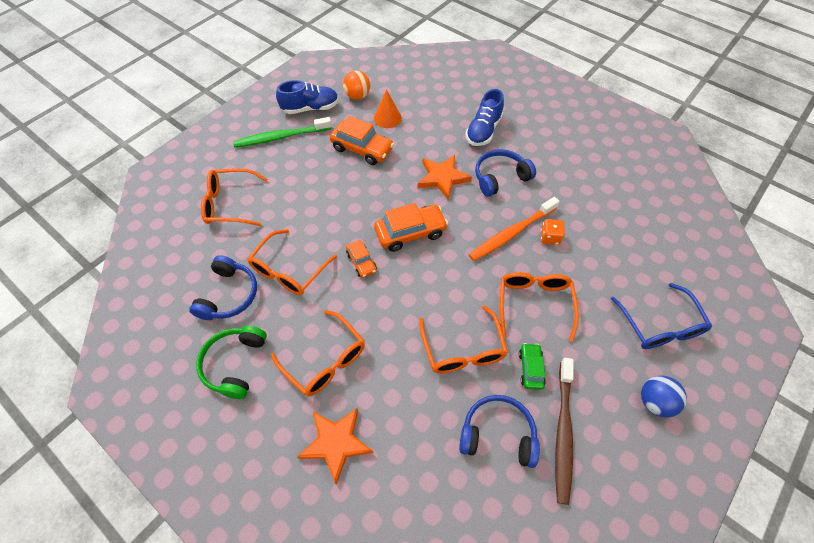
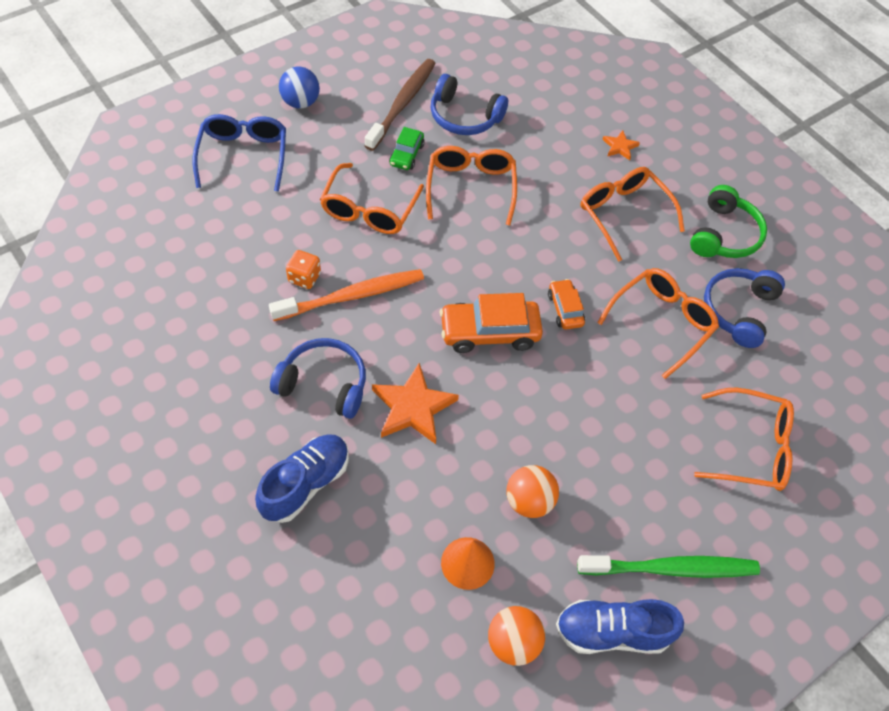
camera: 170 degrees left, 0 degrees up
orange star [297,408,374,485] -> orange star [602,130,640,160], size x0.51
orange car [330,116,394,165] -> orange ball [506,465,559,518]
blue headphones [475,149,536,197] -> blue headphones turned 150 degrees counterclockwise [270,338,366,419]

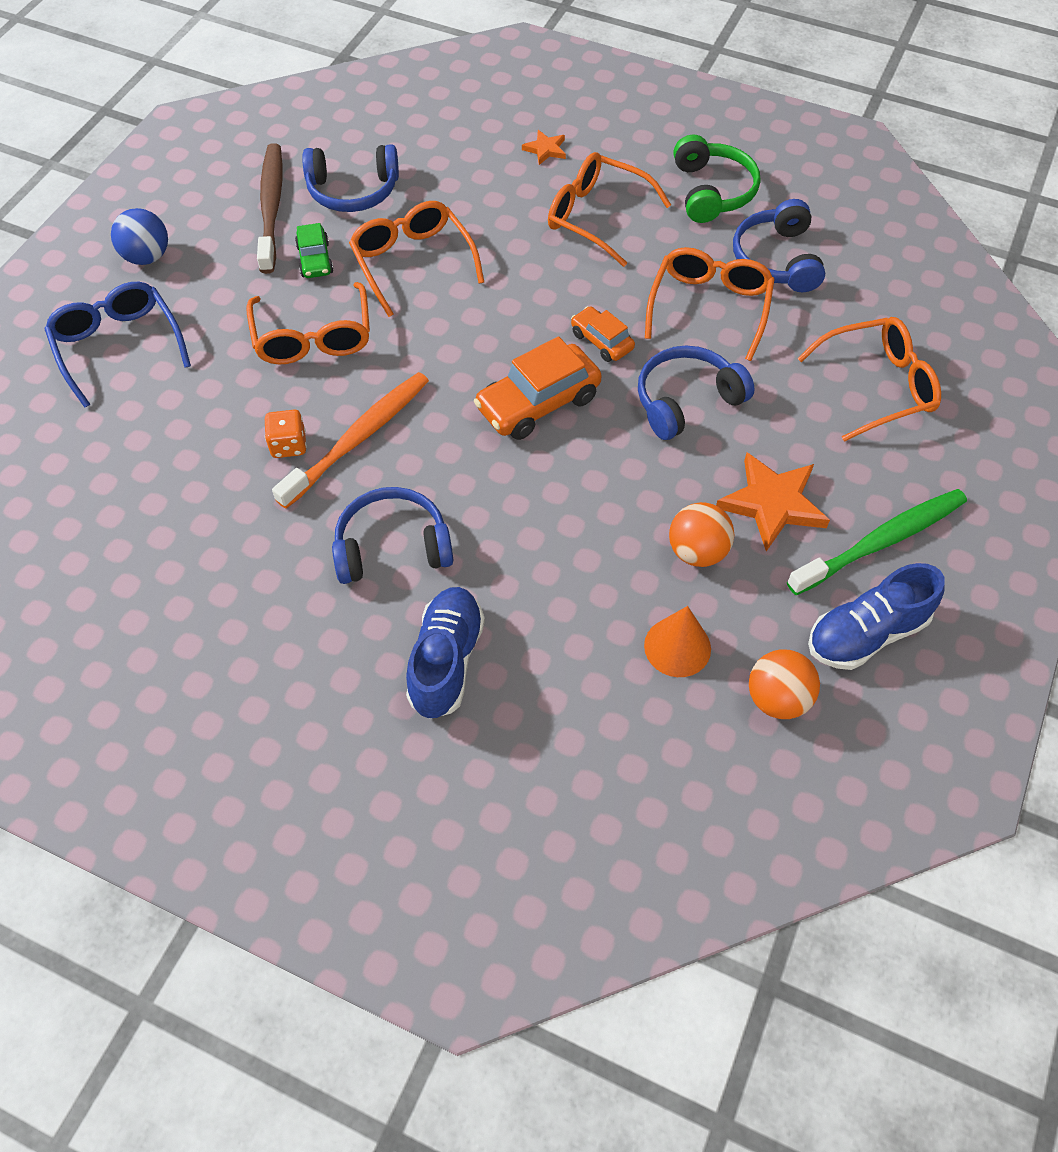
camera: 25 degrees left, 0 degrees up
orange star [372,363,459,444] -> orange star moved to [716,453,830,552]
none -> blue headphones [638,346,755,440]

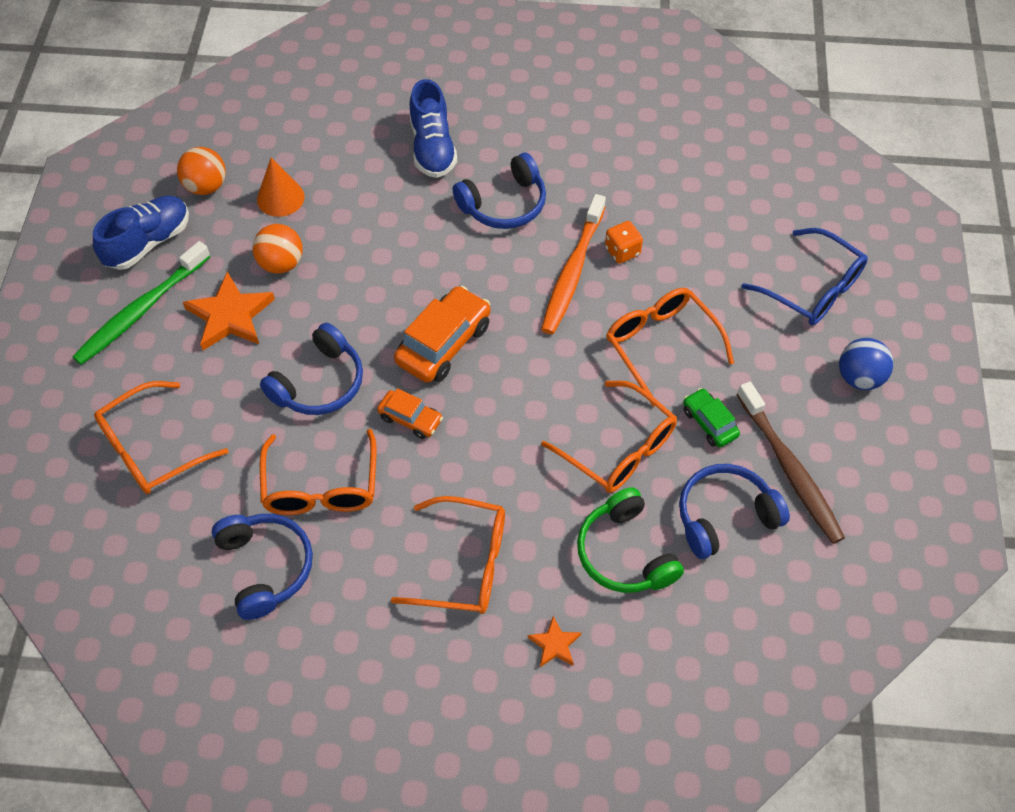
camera: 160 degrees right, 0 degrees up
green headphones [673,134,760,223] -> green headphones moved to [577,487,684,593]

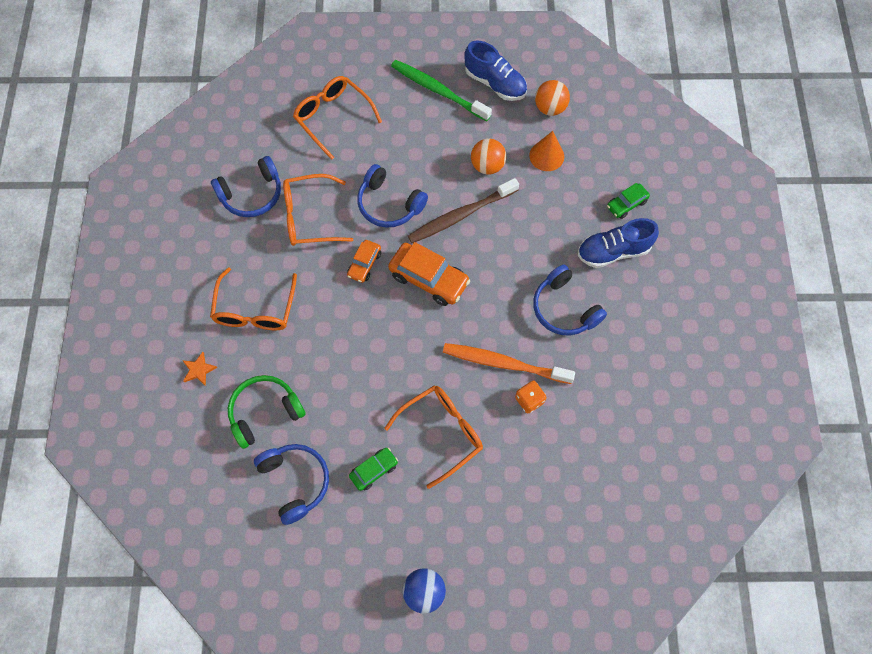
camera: 85 degrees right, 10 degrees up
orange star [183,272,275,350] -> none
orange glasses [541,381,677,493] -> none
brown toothbrush [737,381,845,544] -> brown toothbrush moved to [408,178,519,243]
blue glasses [742,228,868,325] -> none
none -> green car [607,183,650,219]

